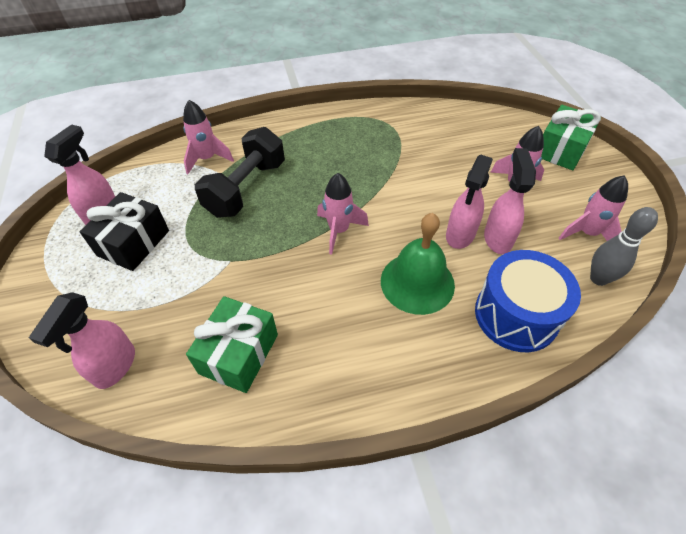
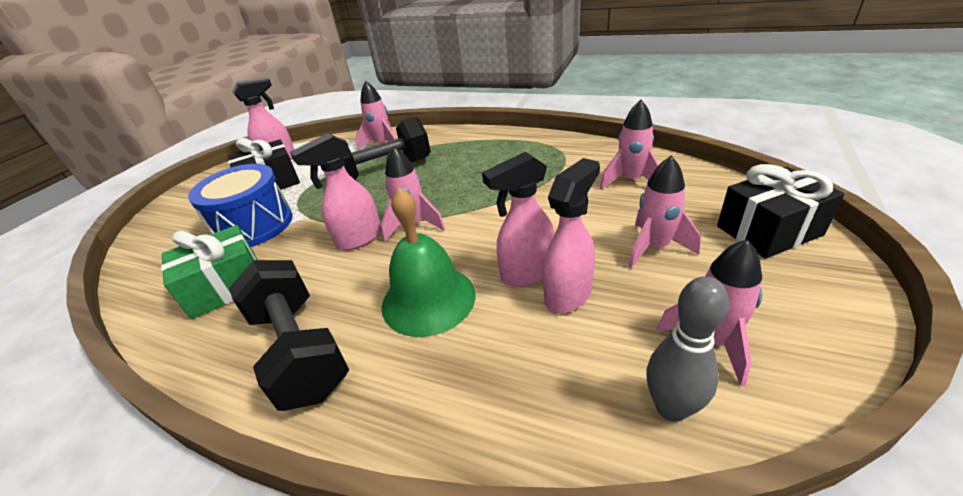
camera: 40 degrees right, 15 degrees down
pink spray bottle [29,292,135,389] -> pink spray bottle moved to [290,133,381,250]
blue drum [475,250,581,352] -> blue drum moved to [188,164,293,247]
green gift [541,105,601,170] -> black gift [717,164,845,259]
none -> black dumbbell [229,260,349,411]
none -> pink rocket [600,100,659,189]

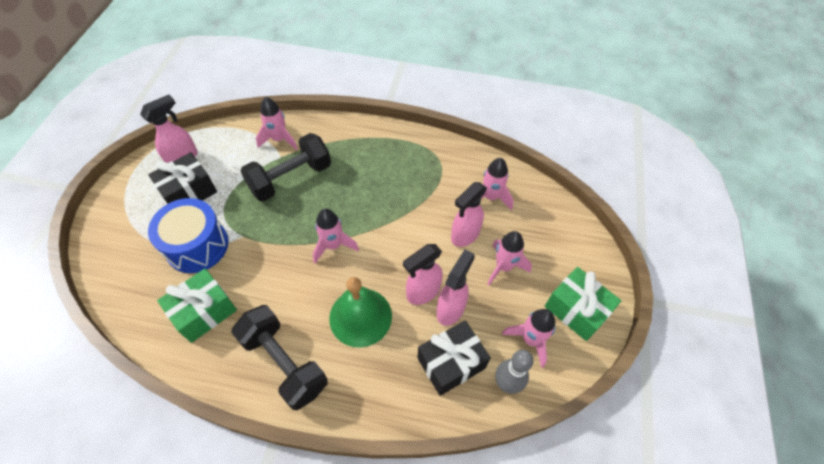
camera: 15 degrees left, 20 degrees up
pink spray bottle [290,133,381,250] -> pink spray bottle moved to [451,182,487,247]
black gift [717,164,845,259] -> black gift moved to [417,320,491,396]
none -> green gift [545,267,622,341]

